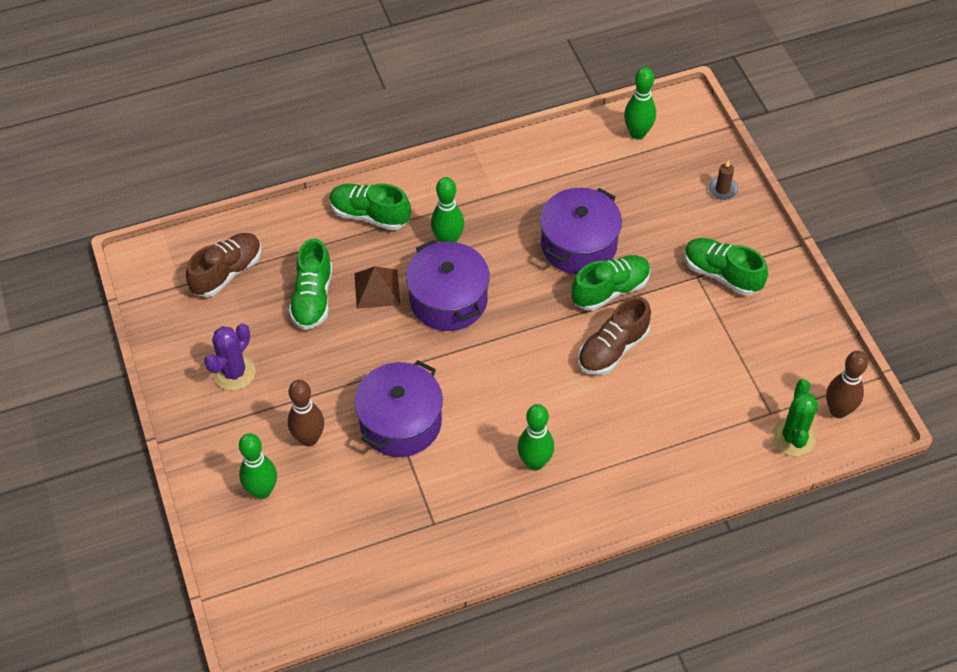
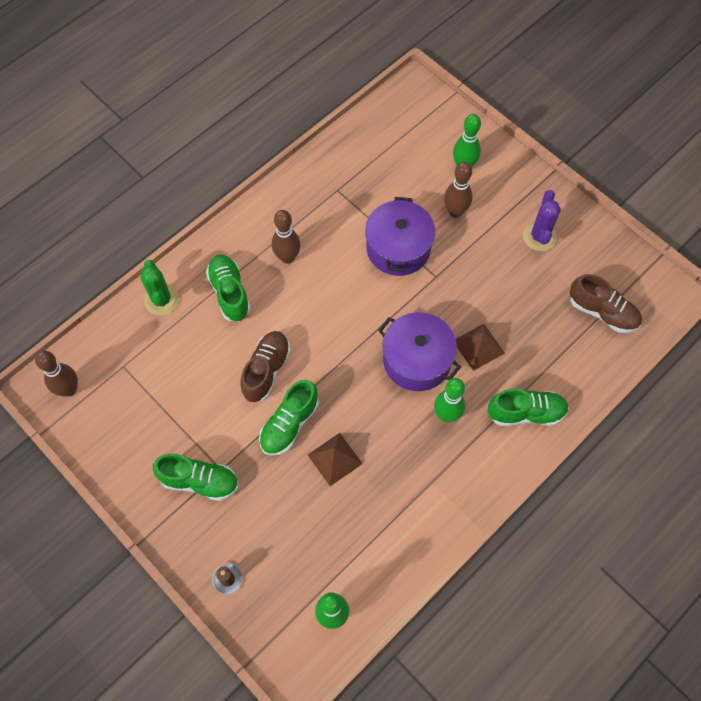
camera: 155 degrees right, 10 degrees up
brown shoe [186,233,261,297] -> brown shoe turned 75 degrees counterclockwise [569,274,642,333]
green shoe [289,238,333,330] -> green shoe moved to [206,255,251,322]
green bowling pin [517,404,554,471] -> brown bowling pin [272,210,301,264]
purple pot [540,188,622,274] -> brown pyramid [308,433,363,486]
green cactus [772,379,818,456] -> green cactus moved to [141,260,179,316]

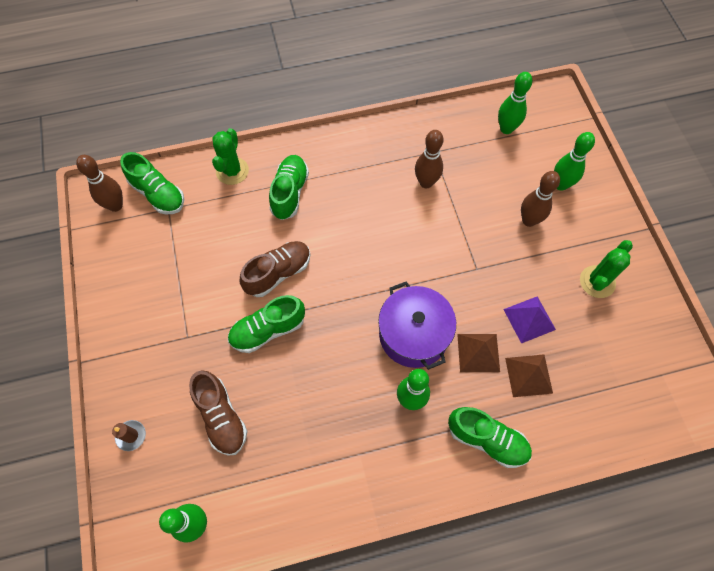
camera: 30 degrees right, 0 degrees up
green shoe [153,453,238,501] -> green shoe moved to [120,152,184,214]
brown bowling pin [272,210,301,264] -> brown bowling pin moved to [415,130,443,188]
brown pyramid [308,433,363,486] -> brown pyramid moved to [505,354,553,397]
purple pot [365,197,435,276] -> none
purple cactus [523,190,561,251] -> green cactus [580,240,633,298]
brown shoe [569,274,642,333] -> brown shoe moved to [189,370,248,456]
none -> green bowling pin [498,72,532,134]
none -> purple pyramid [503,296,556,343]

